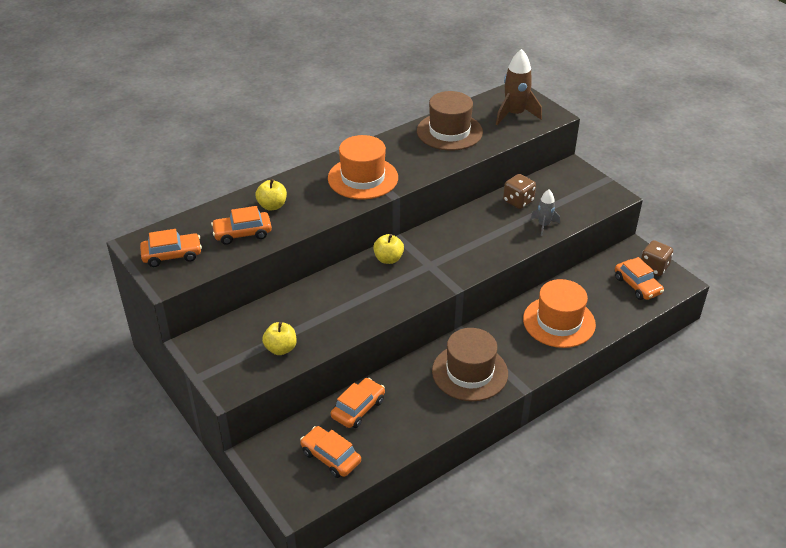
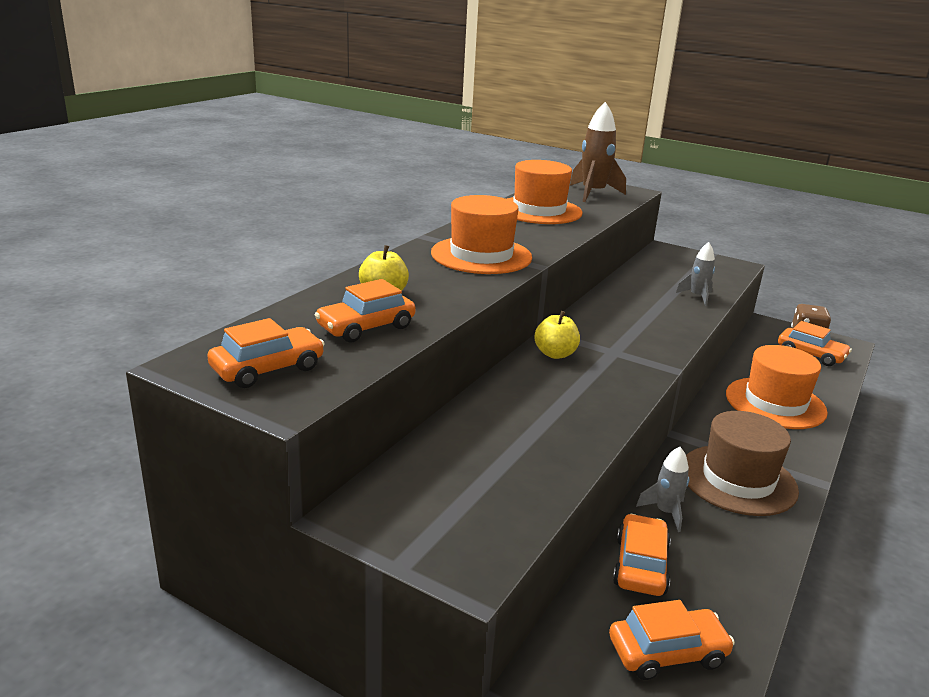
camera: 25 degrees left, 15 degrees down
yellow apple [262,322,297,355] -> none
orange car [300,426,361,478] -> orange car turned 150 degrees clockwise [609,600,735,680]
brown hat [417,91,483,151] -> orange hat [507,160,583,224]
brown dice [503,174,536,209] -> none
none -> grey rocket [636,447,689,532]

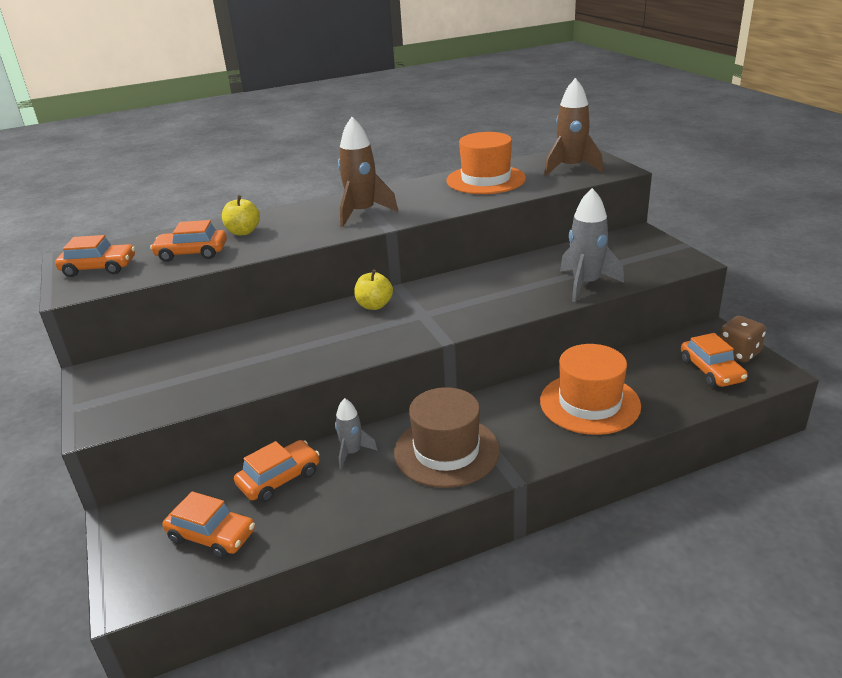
camera: 40 degrees right, 5 degrees up
orange hat [431,195,532,274] -> brown rocket [338,117,398,227]
grey rocket [676,242,715,306] -> grey rocket [560,188,624,302], size x1.73

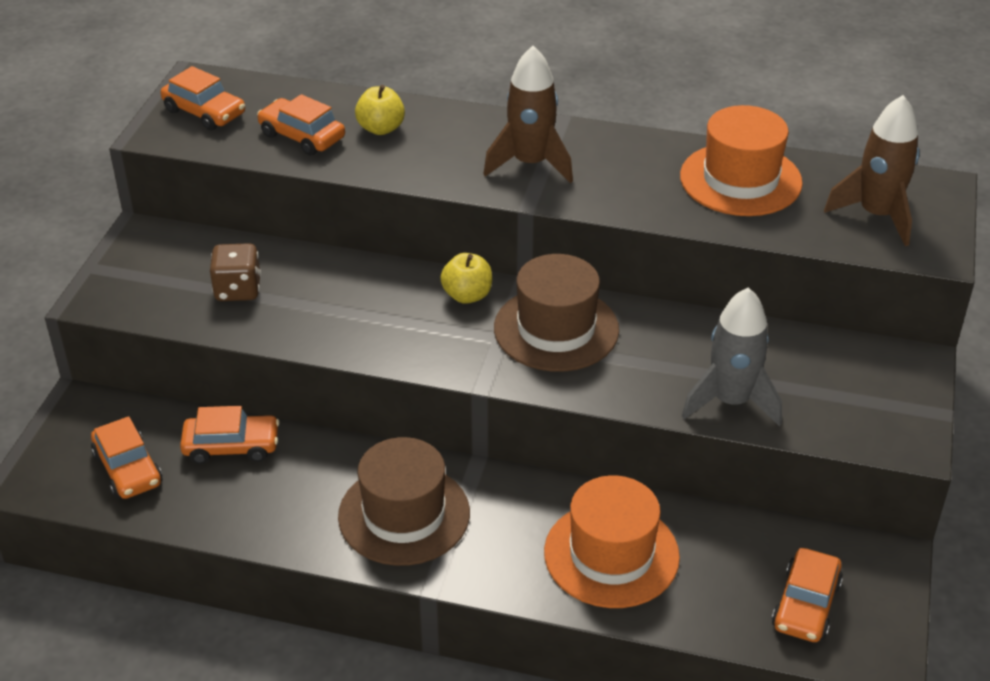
camera: 35 degrees right, 10 degrees up
grey rocket [335,398,378,469] -> none
brown dice [719,316,766,363] -> brown dice moved to [210,243,261,301]
none -> brown hat [494,254,619,372]

